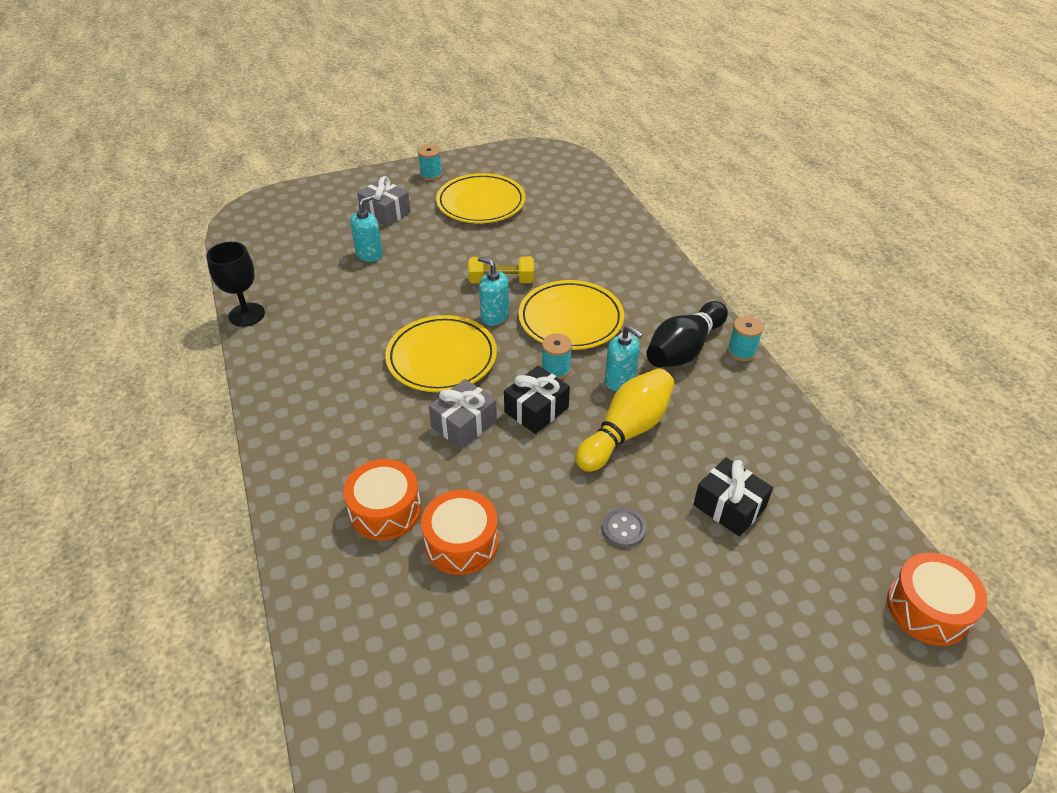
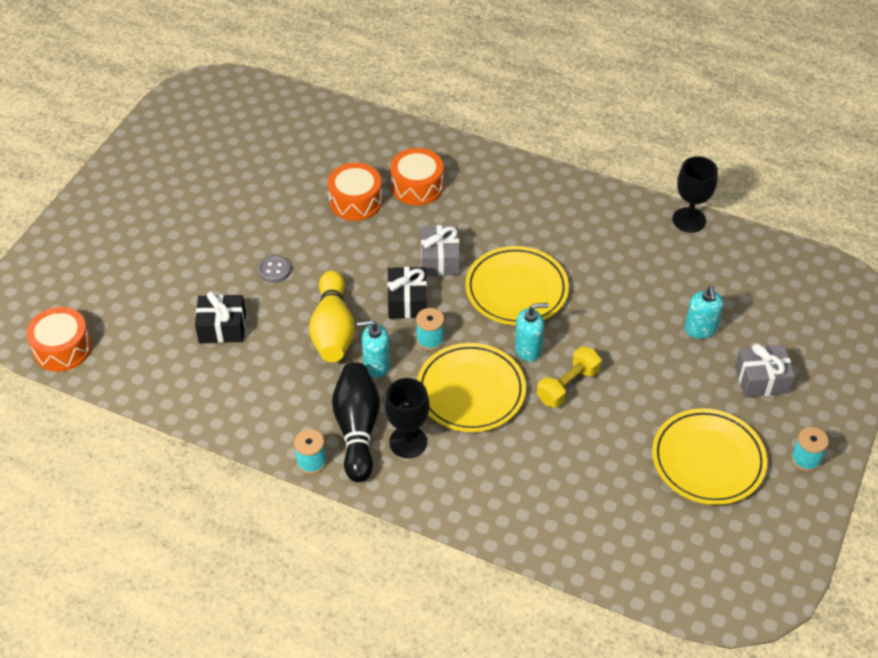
camera: 135 degrees right, 5 degrees up
none -> black goblet [385,378,430,458]

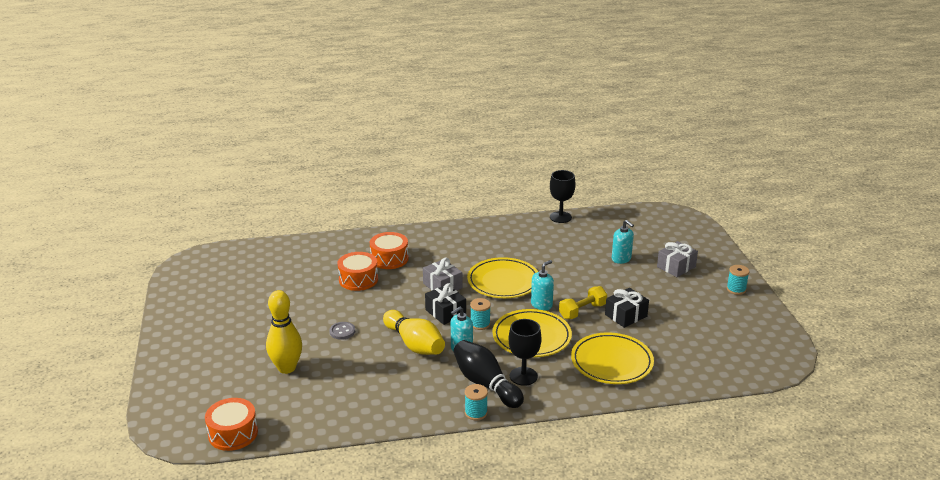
camera: 35 degrees left, 20 degrees down
black gift [195,291,246,343] -> black gift moved to [605,288,649,328]
yellow dumbbell [537,346,602,408] -> yellow dumbbell turned 45 degrees clockwise [559,286,607,319]
yellow plate [652,408,767,505] -> yellow plate moved to [571,332,654,384]
none -> yellow bowling pin [266,290,302,374]

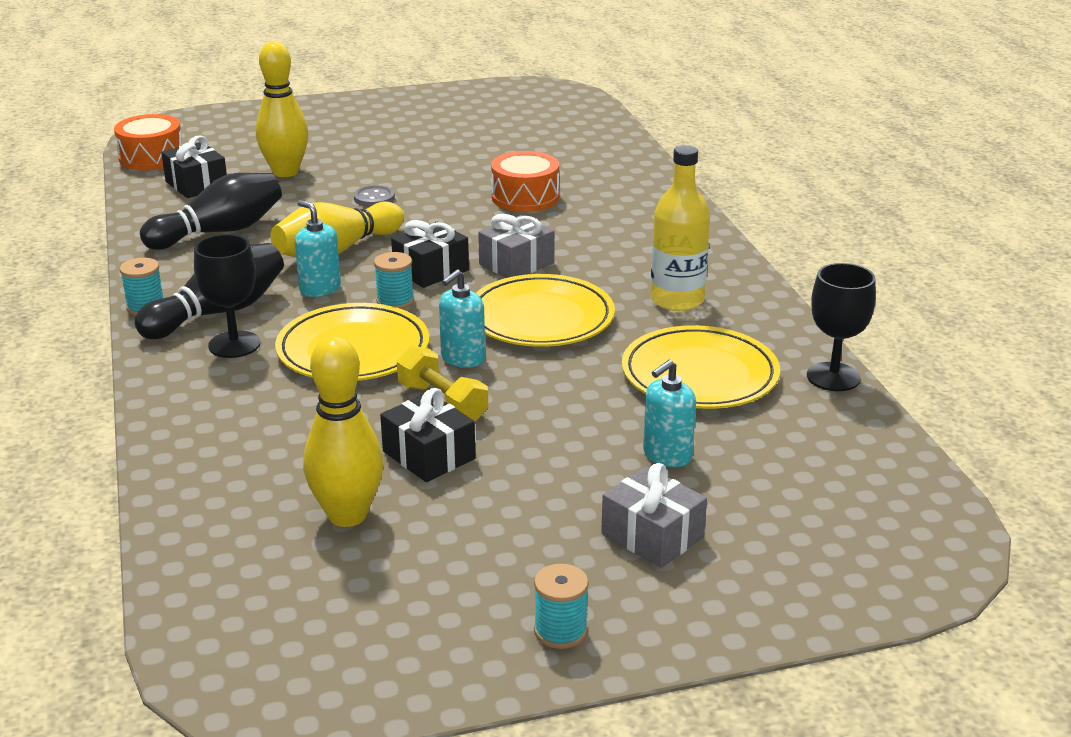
camera: 85 degrees right, 0 degrees up
orange drum [370,232,409,269] -> none
turquoise soap dispenser [531,260,554,310] -> turquoise soap dispenser turned 90 degrees clockwise [439,269,485,368]
yellow plate [571,332,654,384] -> yellow plate moved to [622,325,780,409]
none -> black bowling pin [140,173,282,250]
none -> black gift [161,135,227,198]
none -> yellow bowling pin [303,336,383,527]
none -> yellow bottle [650,145,710,311]

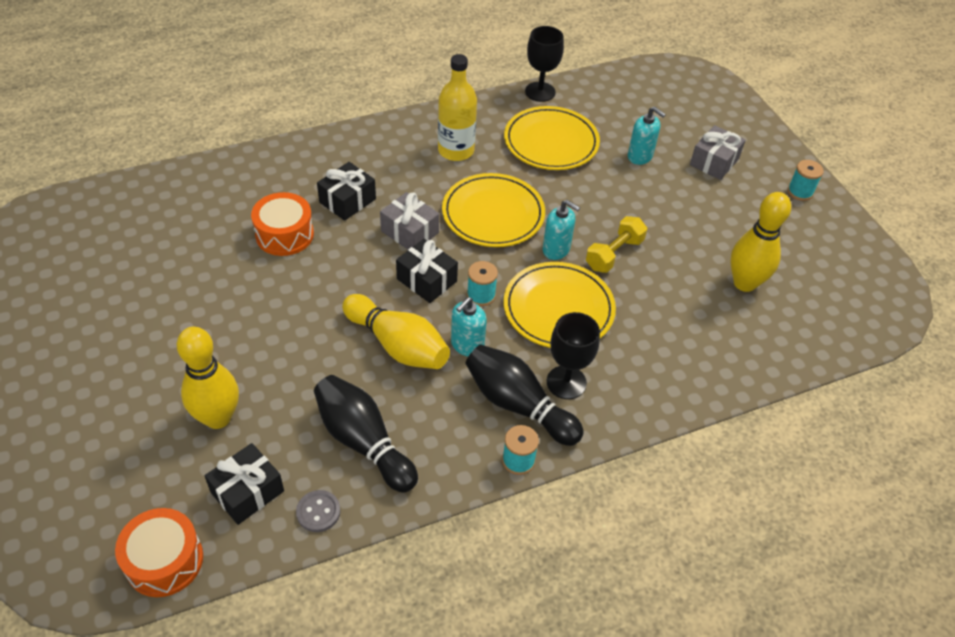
camera: 100 degrees left, 20 degrees up
grey button [354,185,395,207] -> grey button moved to [296,490,340,532]
black gift [380,388,476,482] -> black gift moved to [317,162,376,221]

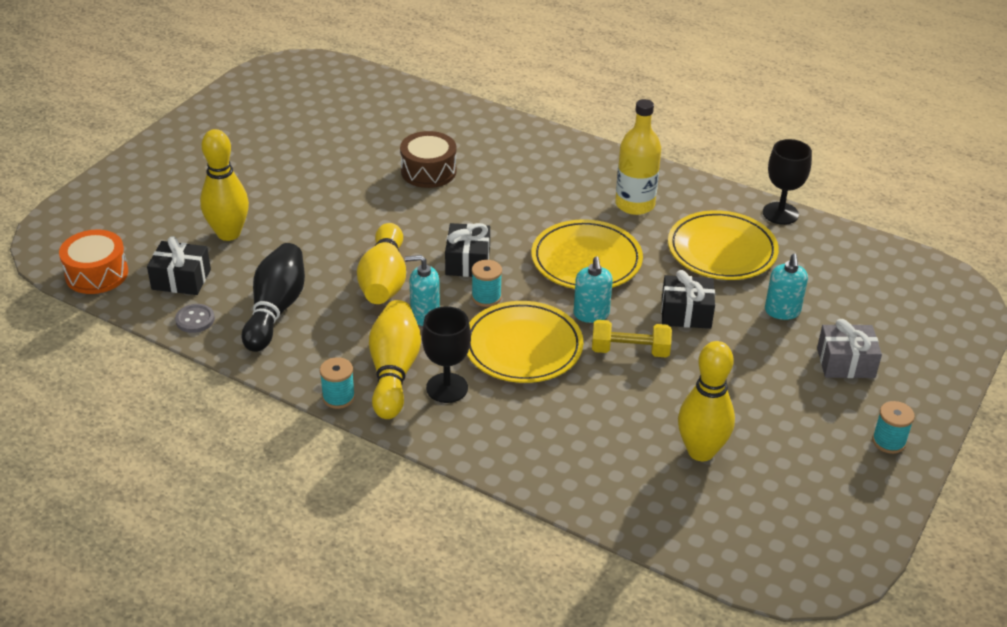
camera: 55 degrees right, 10 degrees down
orange drum [251,192,314,256] -> brown drum [400,131,457,188]
black gift [317,162,376,221] -> black gift moved to [661,270,715,329]
grey gift [380,192,439,249] -> none
black bowling pin [465,345,584,446] -> yellow bowling pin [369,300,421,419]

